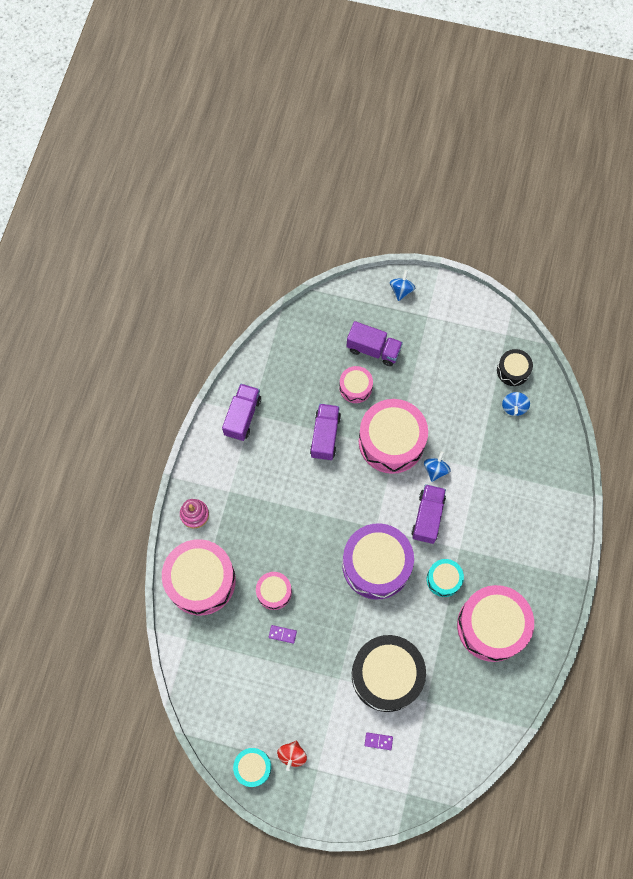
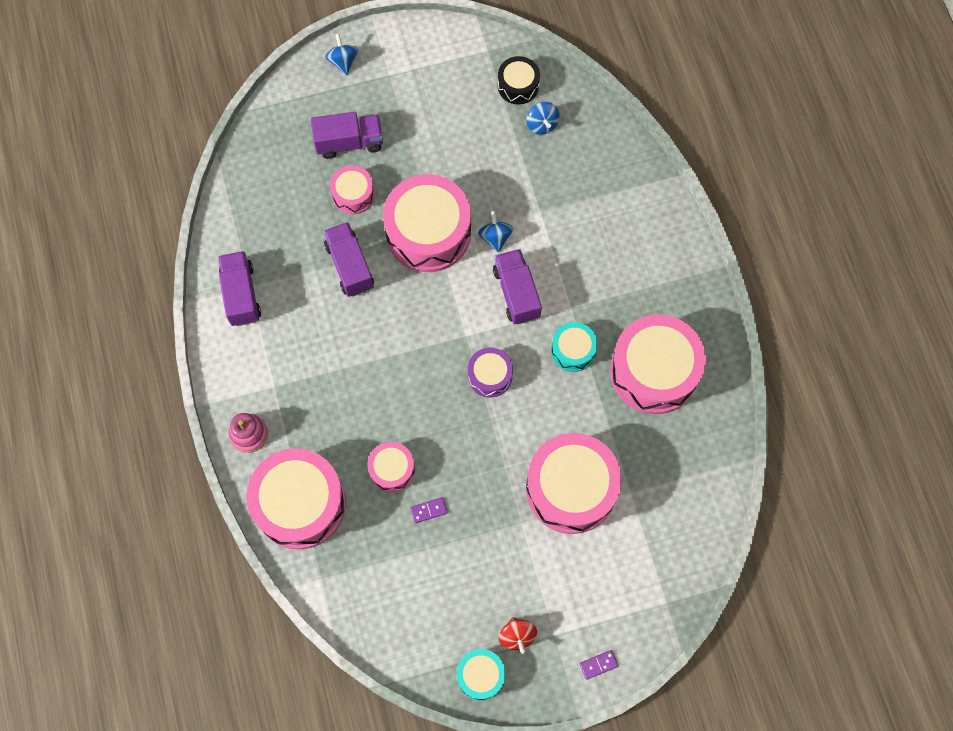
camera: 30 degrees left, 0 degrees up
purple drum [342,523,414,599] -> purple drum [468,348,513,397], size x0.51
black drum [352,635,426,712] -> pink drum [526,433,622,534]
purple domino [365,732,393,750] -> purple domino moved to [579,650,619,680]

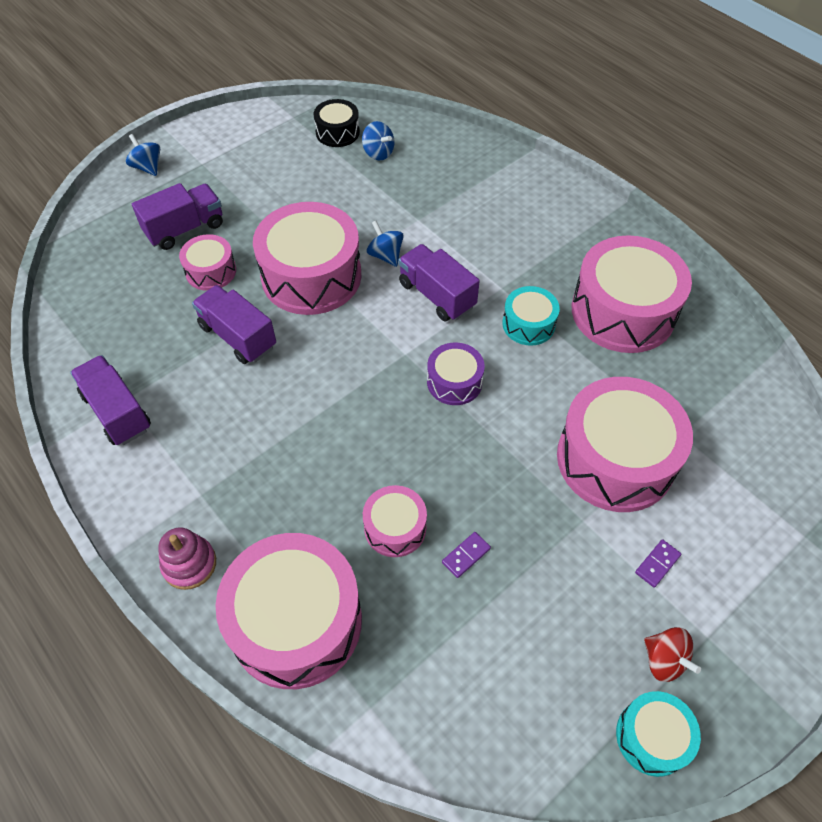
camera: 25 degrees left, 15 degrees down
purple domino [579,650,619,680] -> purple domino moved to [635,539,681,588]

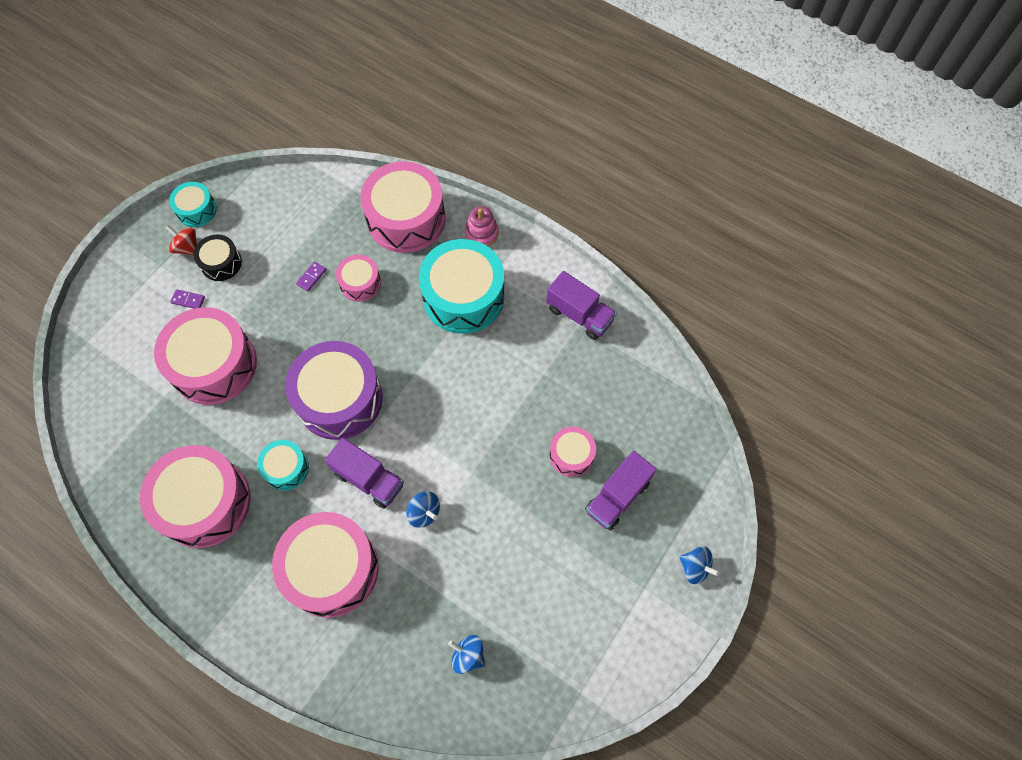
camera: 165 degrees right, 10 degrees up
purple truck [192,285,276,364] -> none
pink drum [253,202,361,315] -> pink drum moved to [272,512,379,618]
black drum [314,99,360,147] -> black drum moved to [193,234,242,281]
purple drum [427,343,485,405] -> purple drum [285,341,383,440], size x1.98
purple domino [635,539,681,588] -> purple domino turned 75 degrees clockwise [170,289,205,309]
none -> turquoise drum [419,239,505,334]

